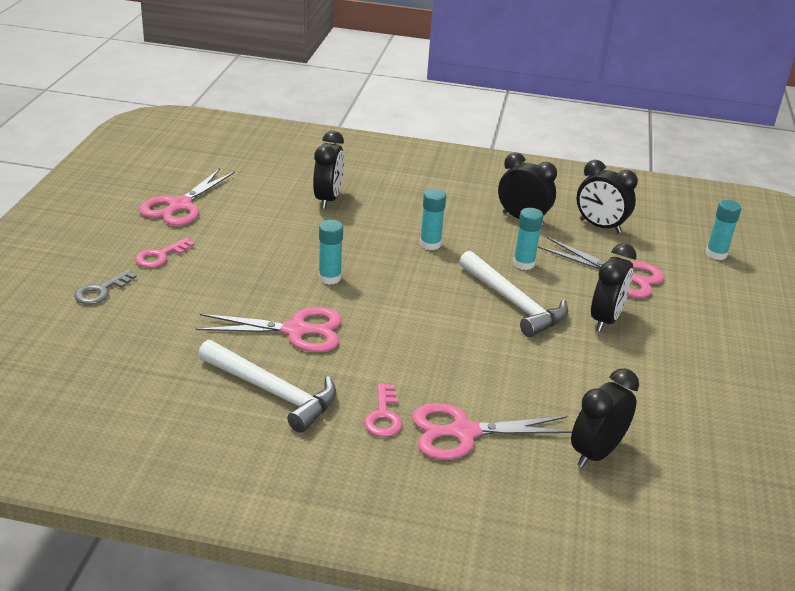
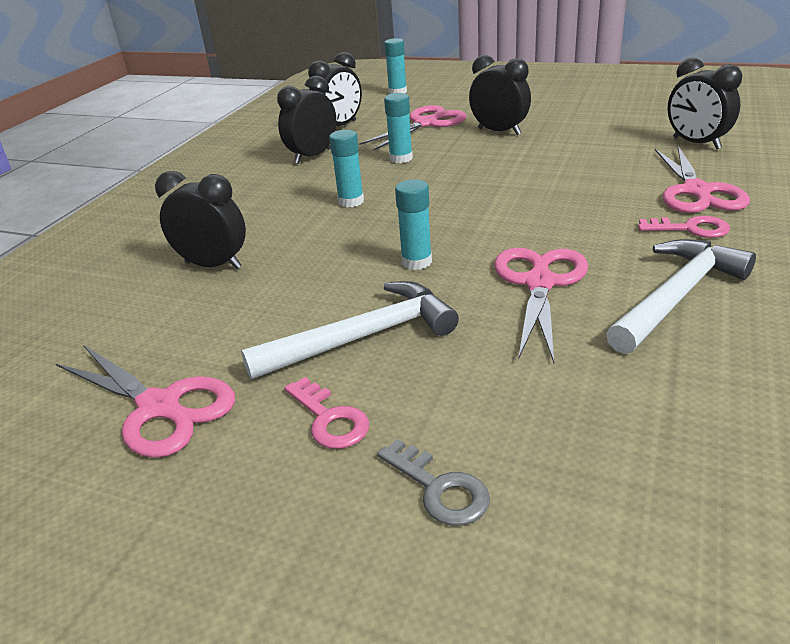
camera: 75 degrees left, 0 degrees up
white hammer [459,251,568,337] -> white hammer moved to [241,281,459,379]

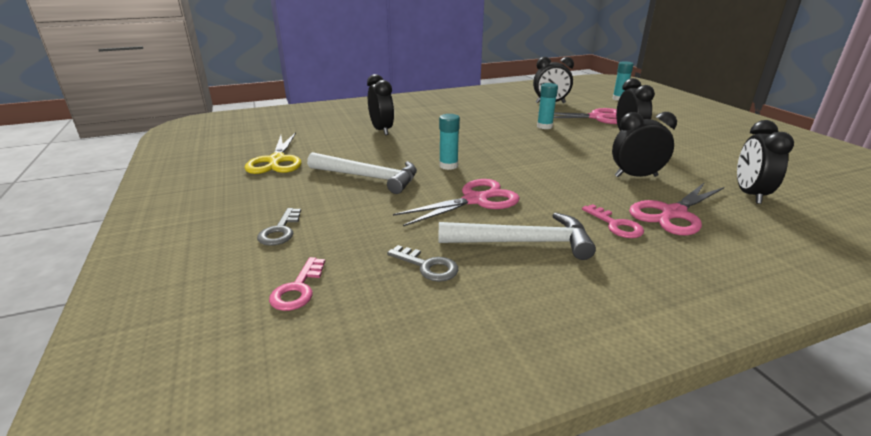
camera: 45 degrees right, 5 degrees down
pink scissors [56,345,235,458] -> yellow scissors [245,132,301,174]
black clock [277,76,336,164] -> black clock moved to [612,112,677,177]
pink key [284,377,369,449] -> pink key moved to [269,257,325,311]
turquoise glue stick [329,130,364,207] -> none
none -> grey key [387,245,458,282]

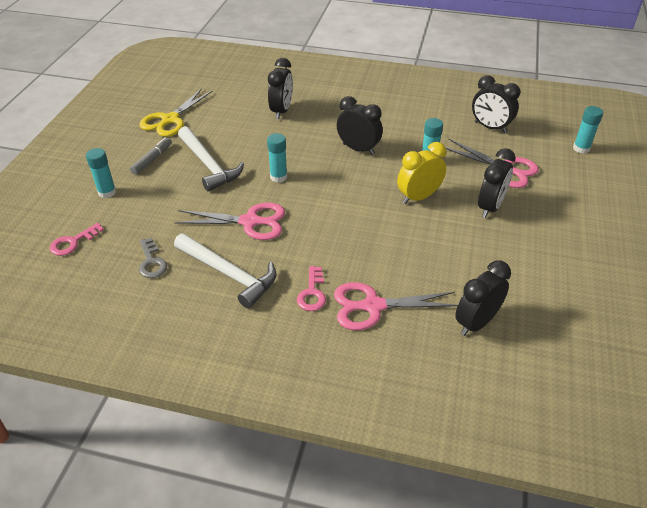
camera: 35 degrees right, 15 degrees up
grey key [257,208,301,246] -> turquoise glue stick [86,148,116,198]
black clock [612,112,677,177] -> black clock moved to [337,96,383,155]
none -> grey marker [130,137,172,175]
none -> yellow clock [397,142,446,204]

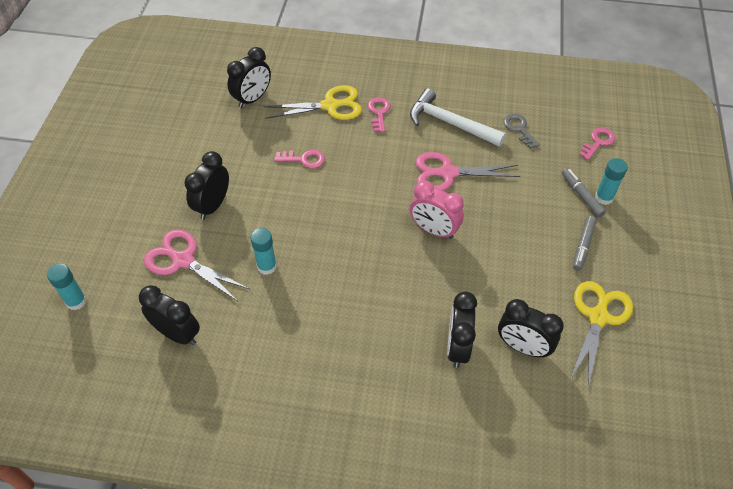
camera: 175 degrees right, 10 degrees up
white hammer [178,126,244,191] -> none
turquoise glue stick [267,133,287,182] -> pink clock [410,181,464,239]
pink scissors [334,282,458,330] -> yellow scissors [263,85,362,120]
black clock [337,96,383,155] -> black clock moved to [498,299,564,358]
yellow clock [397,142,446,204] -> none
none -> pink key [274,150,325,168]
none -> grey marker [562,168,606,217]

